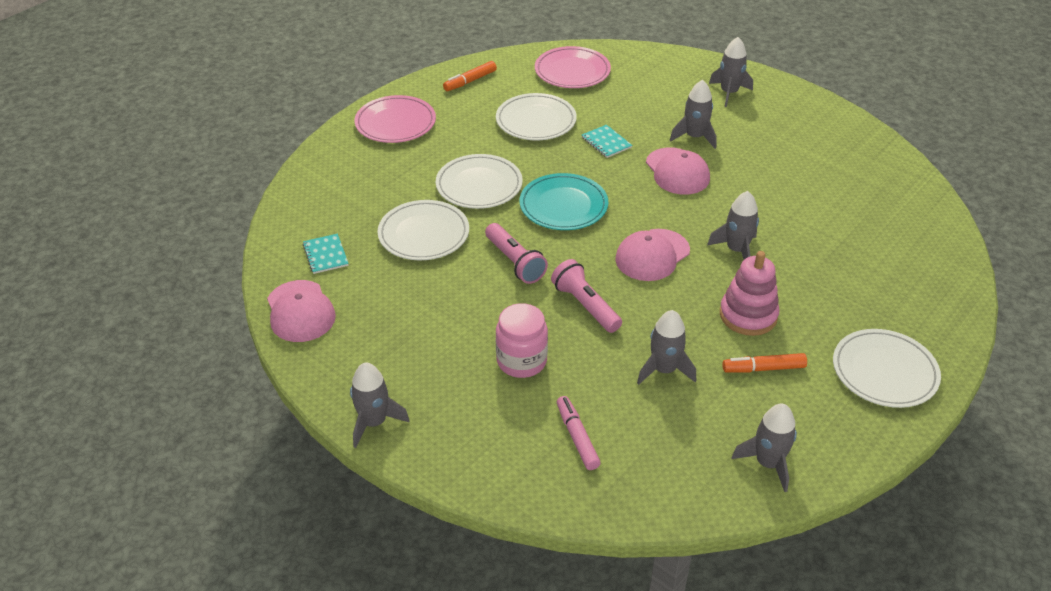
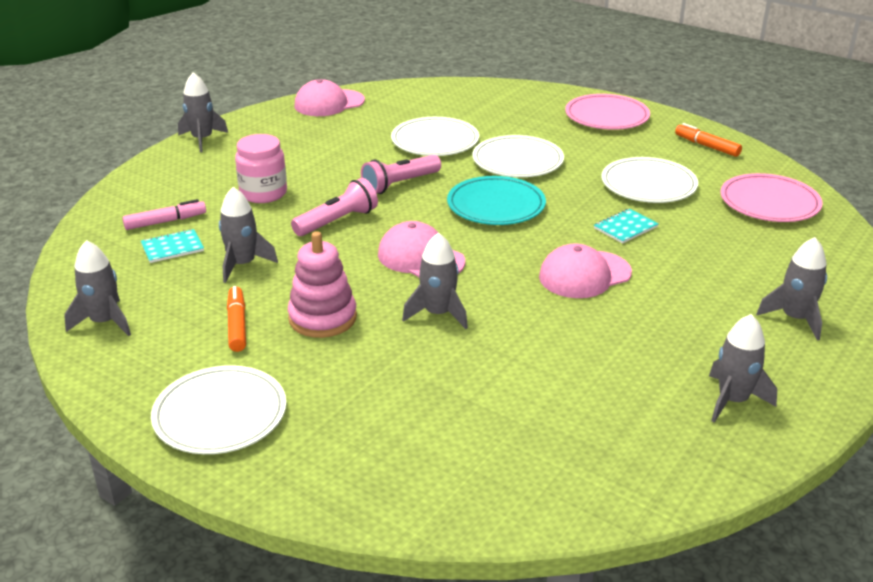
camera: 85 degrees right, 10 degrees down
turquoise notebook [303,234,349,274] -> turquoise notebook moved to [141,229,204,263]
grey rocket [670,80,717,149] -> grey rocket moved to [709,314,777,423]

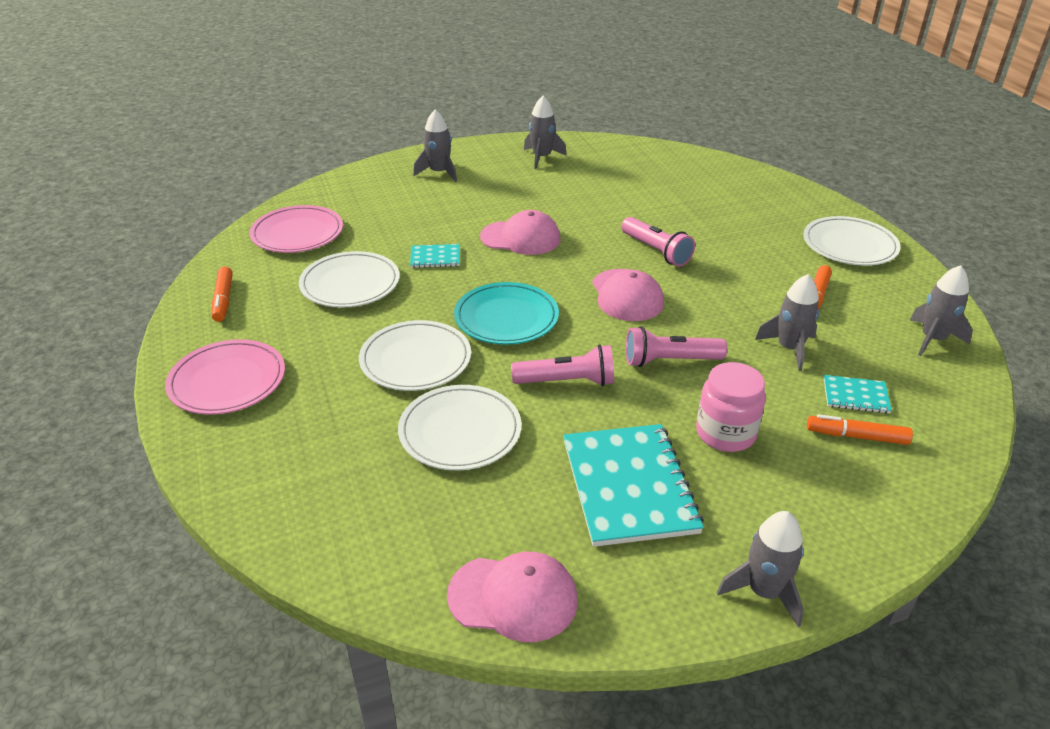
camera: 145 degrees left, 5 degrees up
pink marker [123,199,206,230] -> orange marker [807,414,913,445]
pink stacking toy [288,231,357,338] -> none
grey rocket [402,233,468,329] -> pink flashlight [621,217,695,267]
none -> turquoise notebook [563,424,704,547]

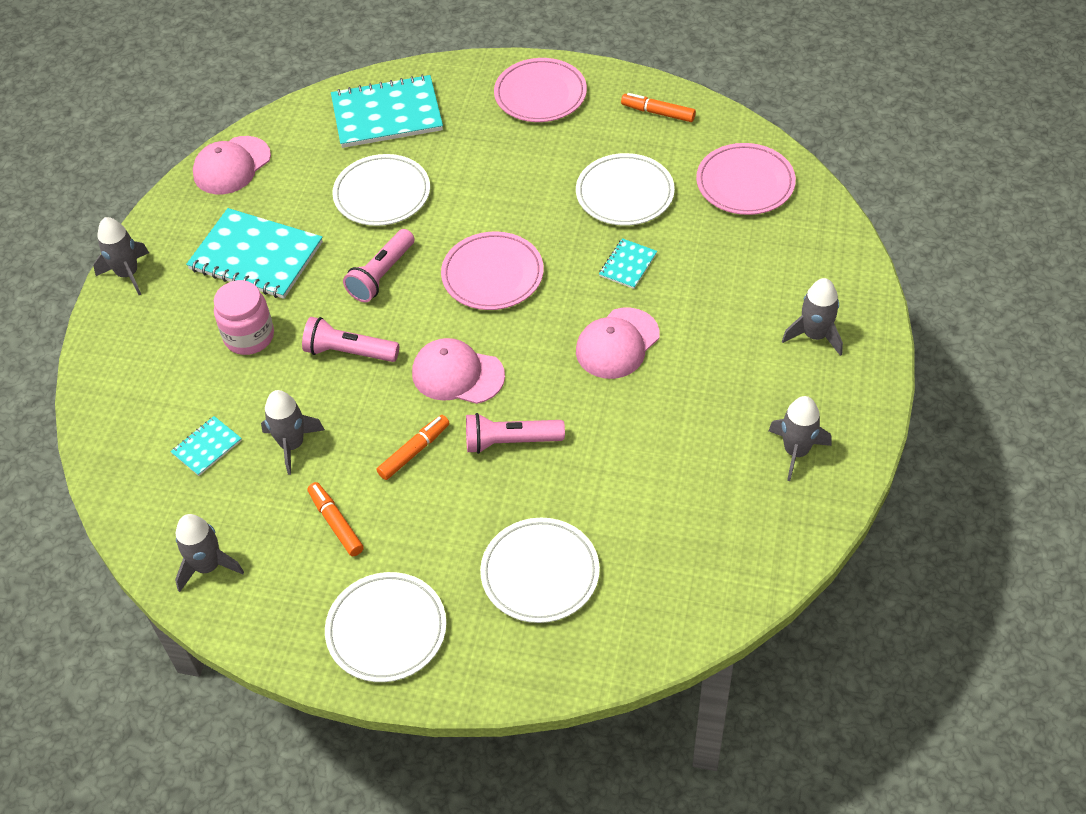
camera: 125 degrees right, 15 degrees up
white plate [359,320,471,391] -> white plate moved to [480,518,600,623]
turquoise plate [454,282,559,345] -> pink plate [441,231,544,310]
pink flashlight [626,326,728,367] -> pink flashlight turned 105 degrees counterclockwise [302,317,399,362]
orange marker [807,414,913,445] -> orange marker moved to [377,415,450,480]
none -> turquoise notebook [331,75,443,148]

